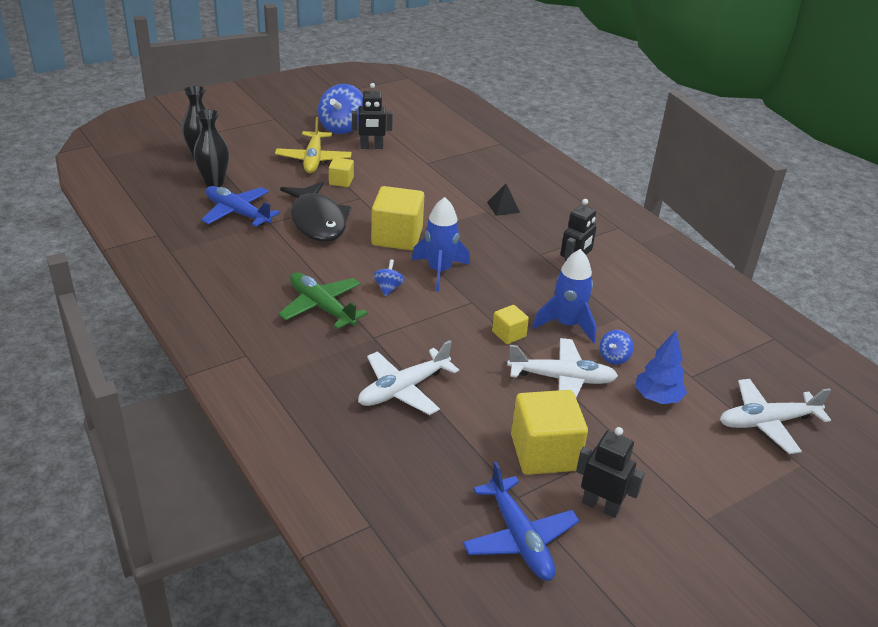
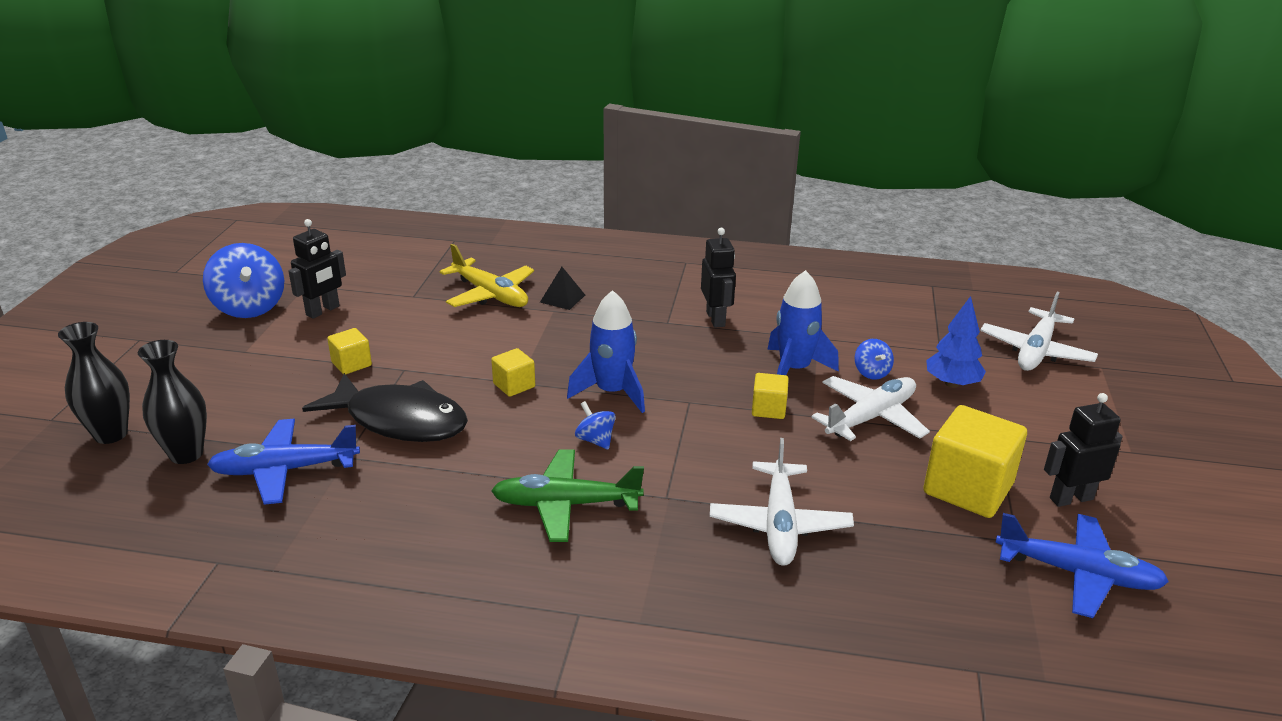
camera: 45 degrees left, 5 degrees down
yellow plane [275,117,352,173] -> yellow plane moved to [439,244,534,307]
yellow cube [371,186,424,251] -> yellow cube [491,348,535,397], size x0.51

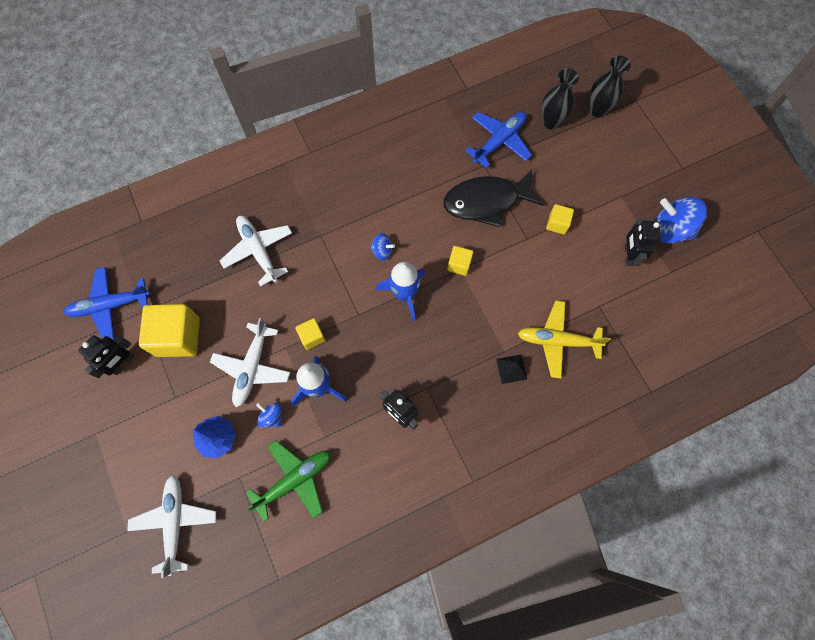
camera: 145 degrees right, 40 degrees up
green plane [491,449,644,542] -> green plane moved to [245,441,331,522]

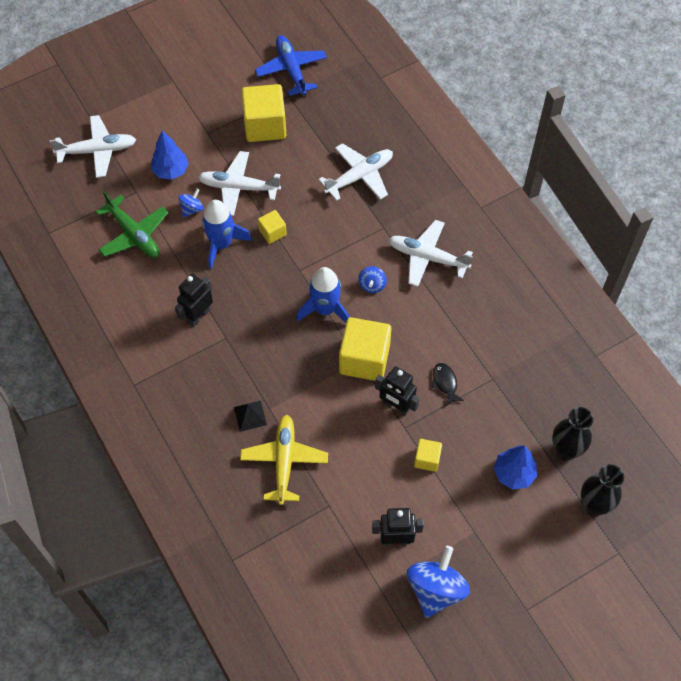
camera: 85 degrees right, 10 degrees down
black robot [78,335,134,378] -> black robot moved to [375,367,419,416]
black fish [444,170,544,227] -> black fish [432,363,464,406], size x0.41
yellow cube [447,246,473,276] -> yellow cube [339,317,391,381], size x1.98
blue plane [465,112,532,168] -> none
none -> white plane [388,220,473,287]
none -> blue tree [494,445,537,490]

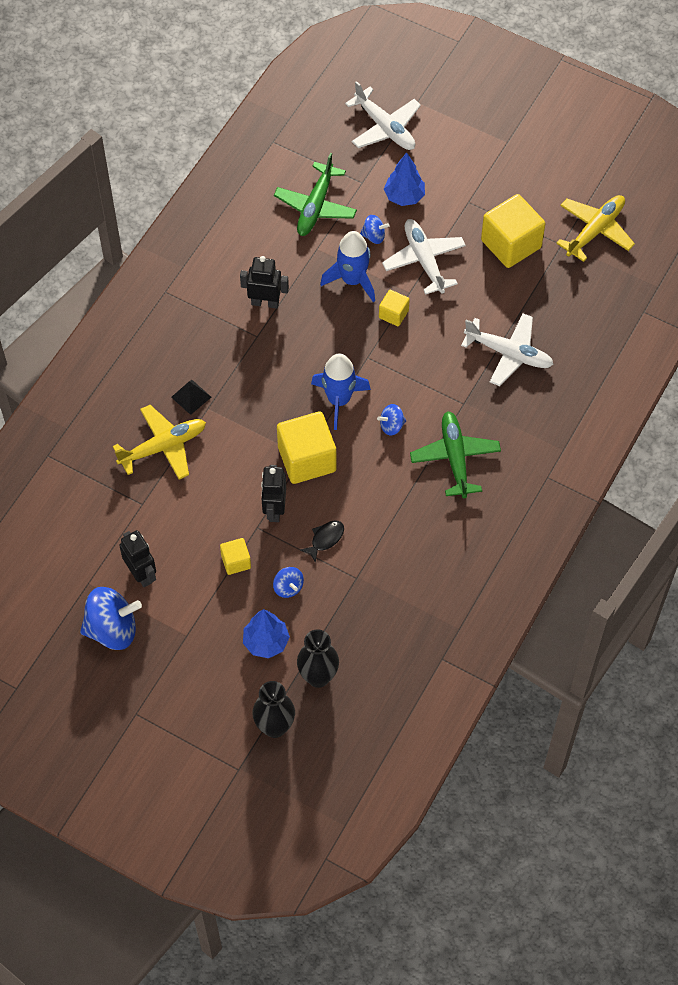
camera: 60 degrees right, 0 degrees up
blue plane [255,35,327,96] -> yellow plane [556,195,635,262]
white plane [388,220,473,287] -> green plane [410,411,501,498]
none -> blue spinning top [273,567,304,598]

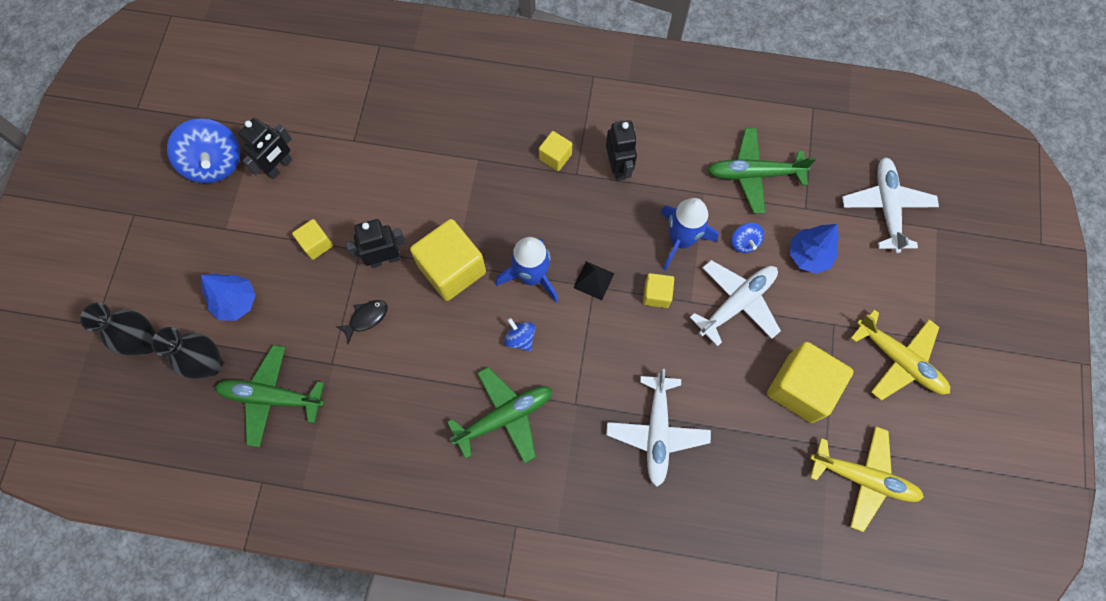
camera: 70 degrees right, 10 degrees up
yellow plane [113,405,206,480] -> yellow plane moved to [851,310,950,401]
black pyramid [171,380,211,415] -> black pyramid moved to [573,261,614,300]
blue spinning top [273,567,304,598] -> none
black fish [300,521,344,563] -> black fish turned 60 degrees counterclockwise [335,300,388,344]
white plane [345,81,421,150] -> white plane turned 150 degrees clockwise [842,157,939,253]
none -> green plane [215,345,324,447]
none -> yellow cube [539,131,572,171]

